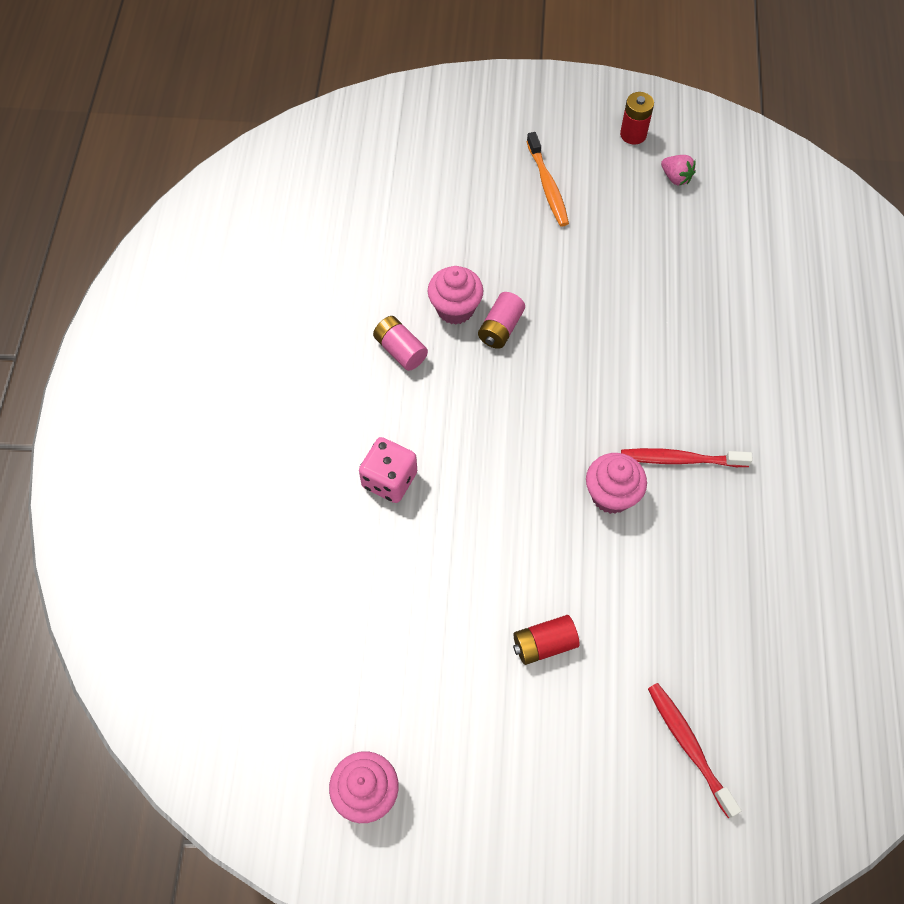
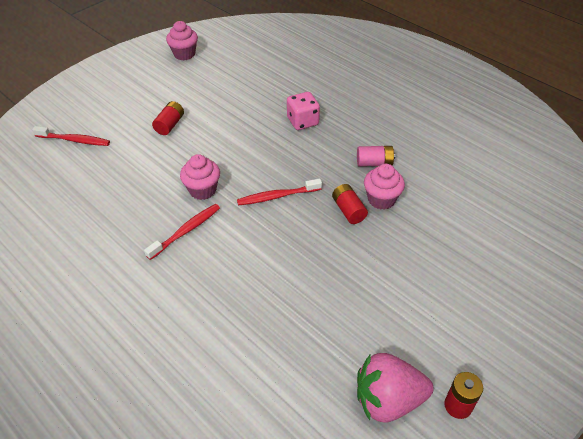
camera: 130 degrees right, 15 degrees down
pink battery [478,292,525,349] -> red battery [332,184,368,224]
orange toothbrush [527,132,569,227] -> none
pink strawberry [661,155,696,186] -> pink strawberry [357,353,433,422], size x2.10
none -> red toothbrush [237,179,322,205]

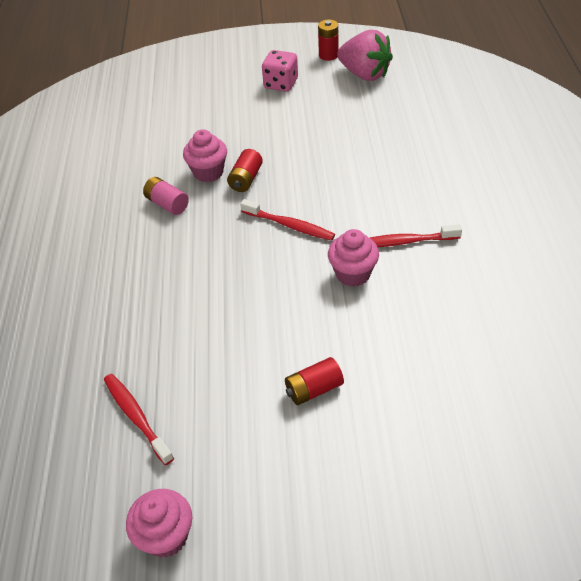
camera: 135 degrees left, 0 degrees up
red toothbrush [32,126,110,146] -> red toothbrush moved to [104,374,174,465]
pink dice [287,92,320,130] -> pink dice moved to [262,50,298,92]

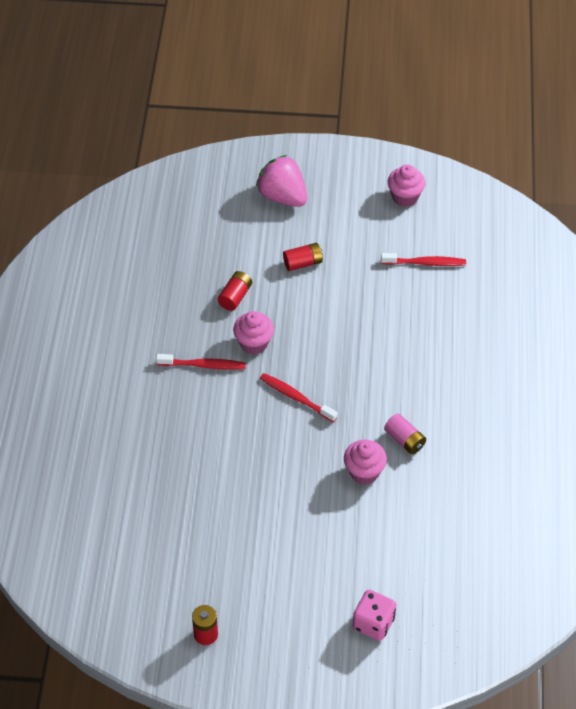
camera: 175 degrees left, 5 degrees up
red toothbrush [104,374,174,465] -> red toothbrush turned 60 degrees counterclockwise [381,253,466,266]
red battery [227,149,263,192] -> red battery moved to [218,271,252,311]
pink dice [262,50,298,92] -> pink dice moved to [353,590,396,641]
pink strawberry [337,30,393,81] -> pink strawberry moved to [256,155,307,207]

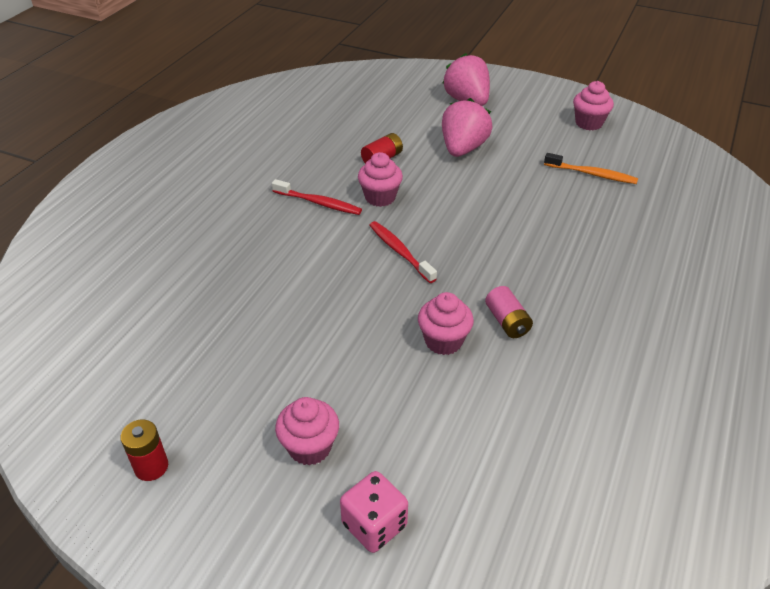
camera: 20 degrees right, 10 degrees down
red battery [283,243,323,271] -> pink strawberry [442,98,493,157]
red toothbrush [381,253,466,266] -> orange toothbrush [544,153,638,184]
none -> pink cupcake [275,397,339,466]

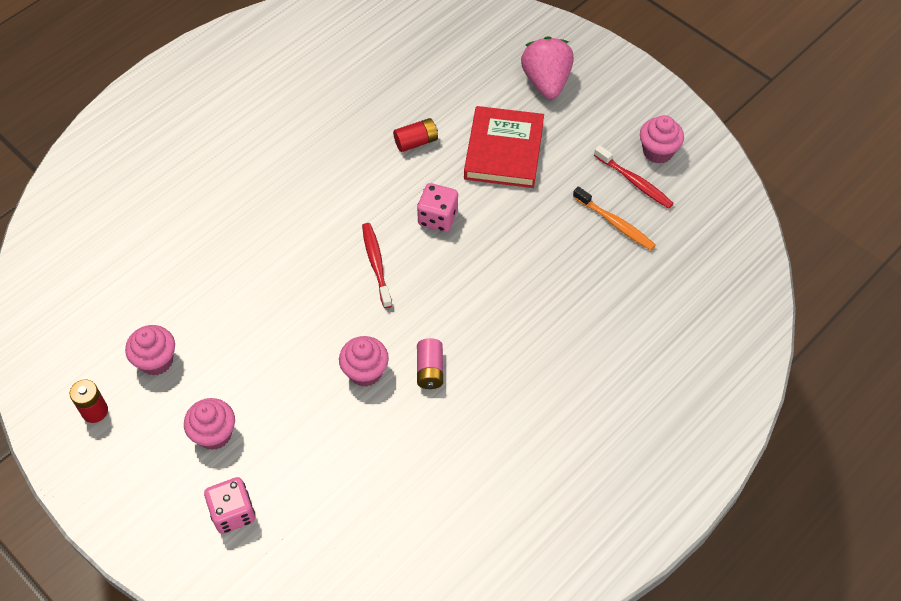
camera: 20 degrees right, 15 degrees up
red toothbrush [272,179,362,215] -> red toothbrush moved to [594,145,674,209]
pink cupcake [358,152,403,207] -> pink cupcake moved to [125,325,175,376]
pink strawberry [442,98,493,157] -> red book [464,106,544,188]
none -> pink dice [417,183,458,232]

